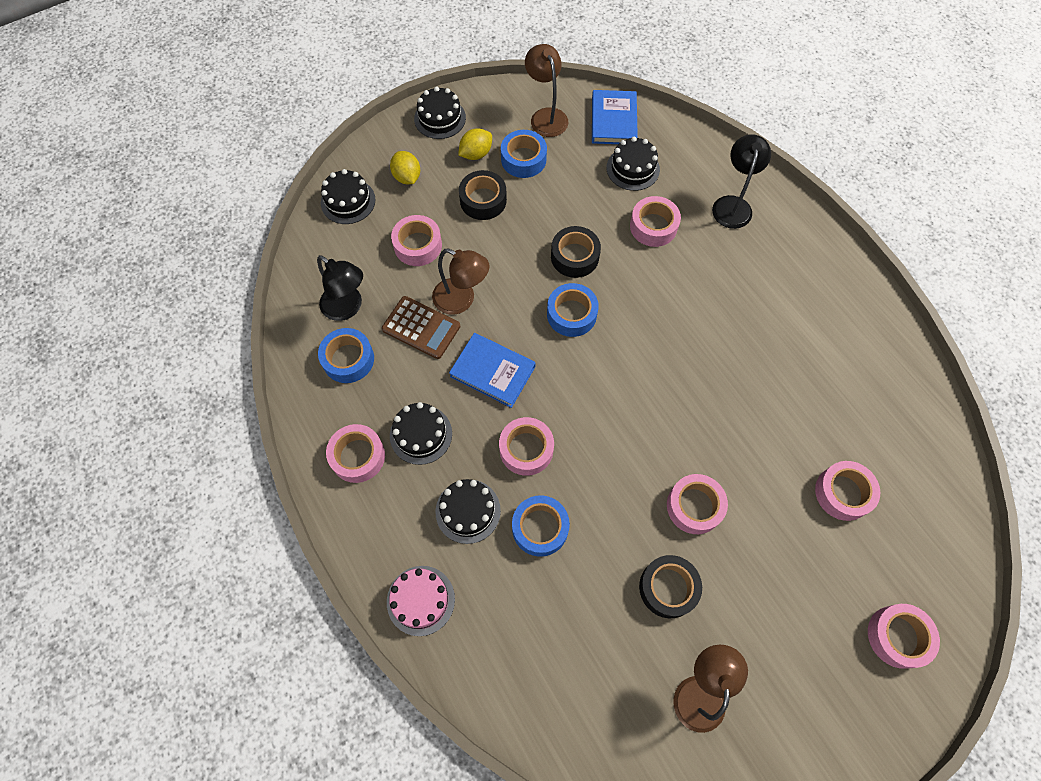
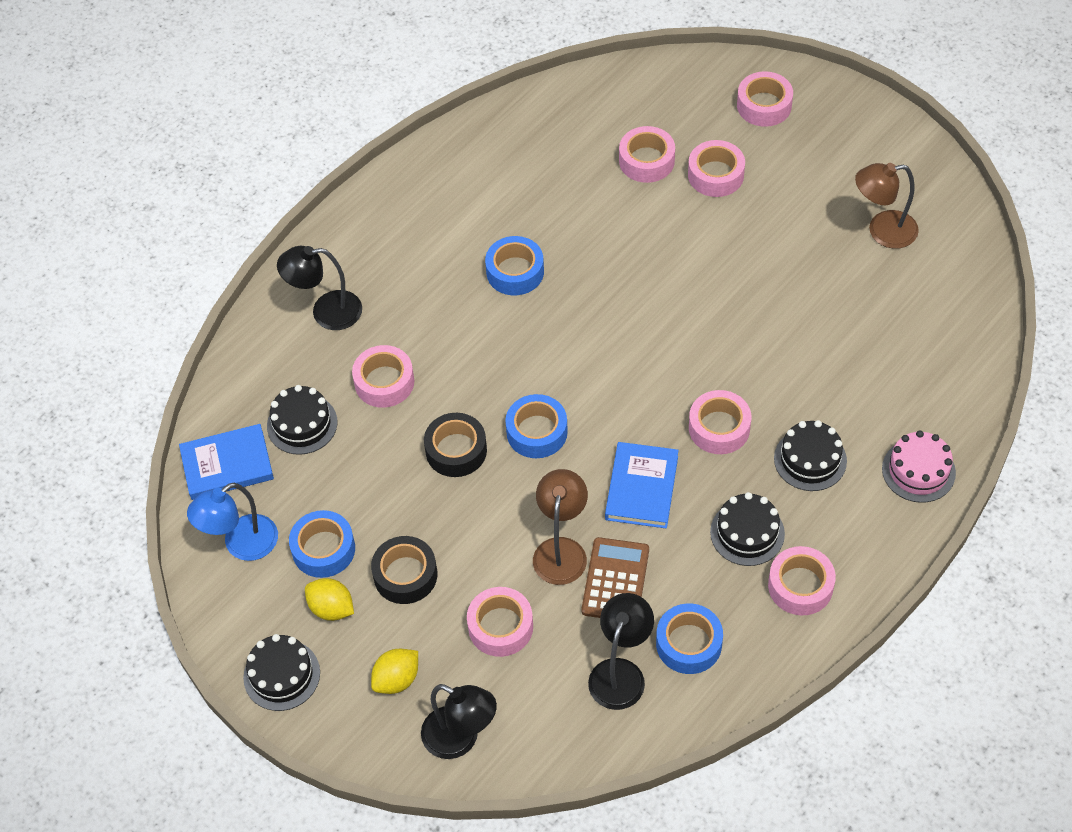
camera: 105 degrees left, 10 degrees down
black cake [321,169,375,224] -> black lamp [421,684,497,759]
blue tape [512,495,570,557] -> blue tape moved to [485,236,544,295]
brown lamp [525,44,568,137] -> blue lamp [187,483,278,561]
black tape [639,555,702,618] -> none
pink tape [667,474,728,534] -> pink tape moved to [688,140,745,197]

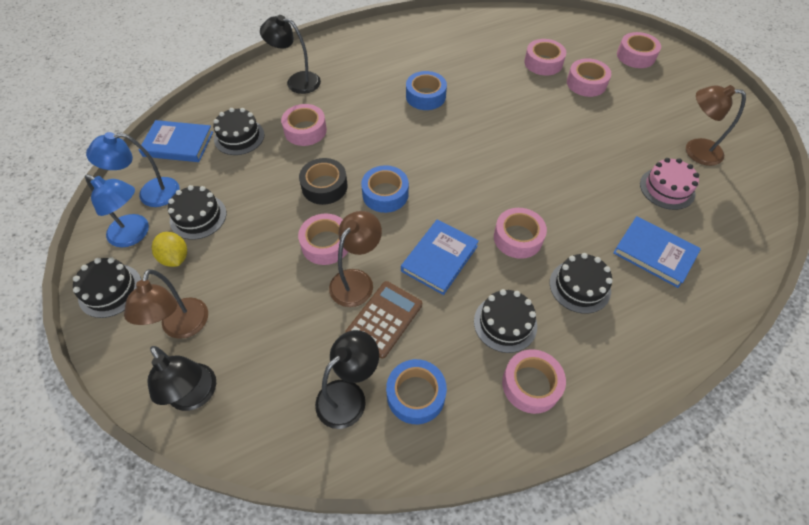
camera: 20 degrees right, 0 degrees up
blue tape [289,510,355,578] -> black cake [168,185,226,240]
black tape [371,536,437,604] -> none
yellow lemon [371,649,418,694] -> brown lamp [124,269,208,339]
pink tape [467,587,533,657] -> pink tape moved to [298,213,348,265]
pink cake [882,430,956,503] -> pink cake moved to [640,158,699,210]
none -> blue lamp [85,174,149,247]
none -> blue book [613,216,701,288]

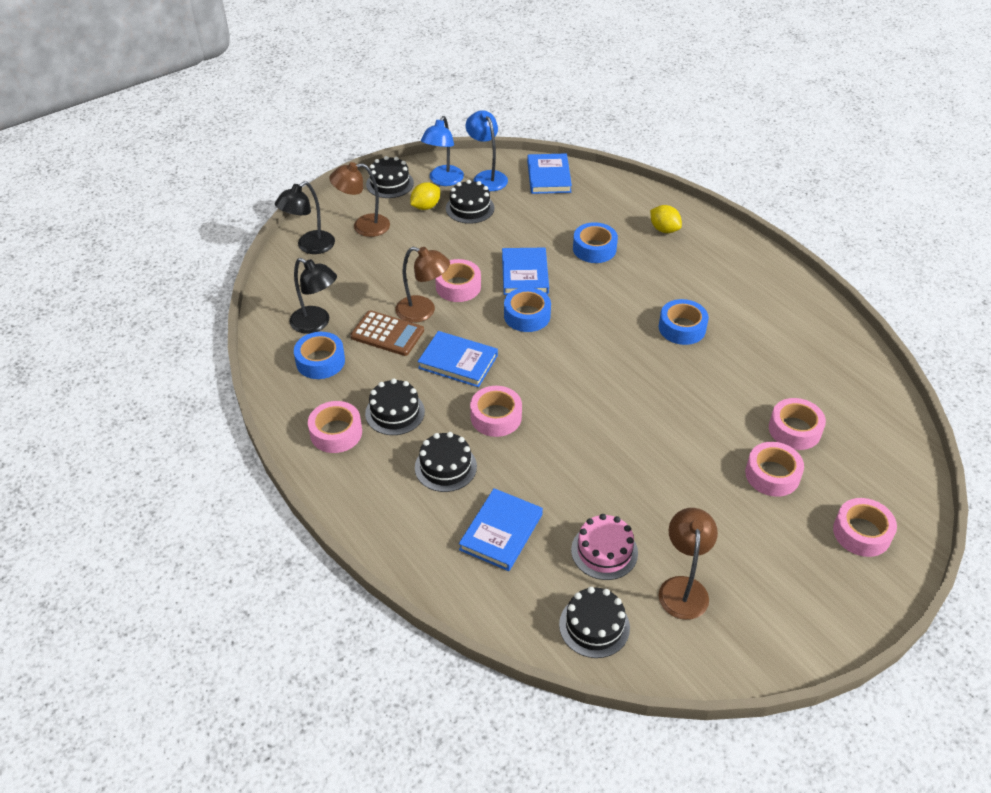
camera: 80 degrees right, 10 degrees down
black cake [213,108,264,155] -> black cake moved to [559,587,630,658]
black lamp [260,15,321,94] -> yellow lemon [650,205,682,233]
pink tape [281,104,327,146] -> blue tape [573,222,618,263]
black tape [299,158,348,205] -> blue book [502,248,549,295]

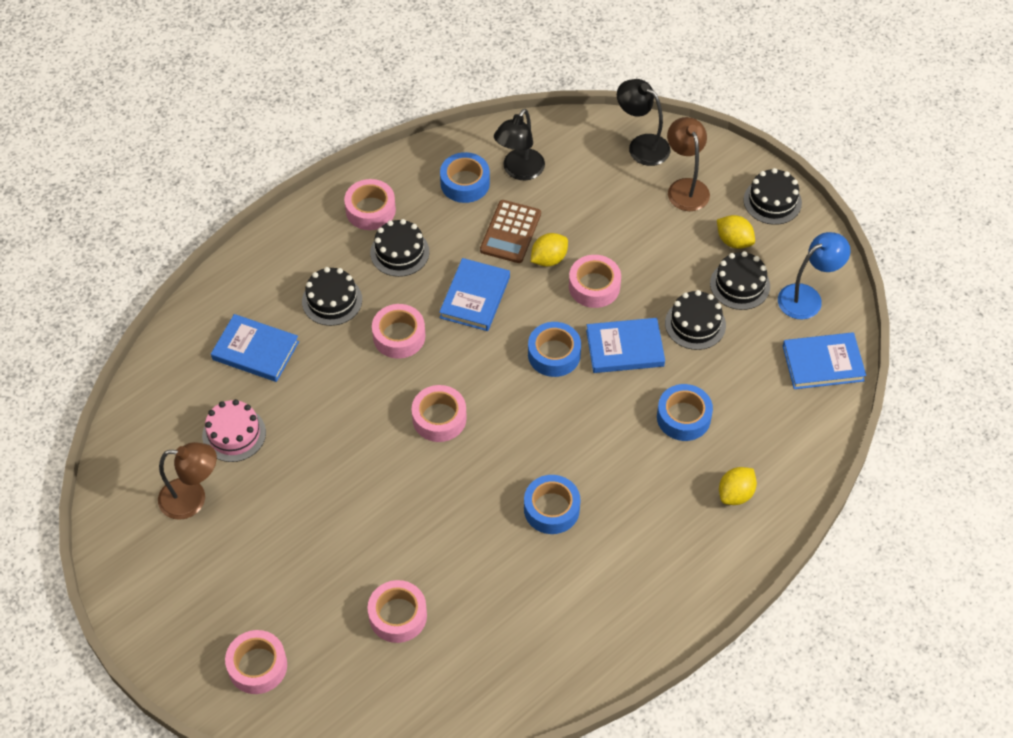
camera: 85 degrees right, 10 degrees up
brown lamp [395,247,450,323] -> yellow lemon [531,233,568,267]
blue lamp [421,116,464,186] -> none
black cake [559,587,630,658] -> black cake moved to [665,290,726,350]
pink tape [745,442,804,497] -> pink tape moved to [412,385,467,442]

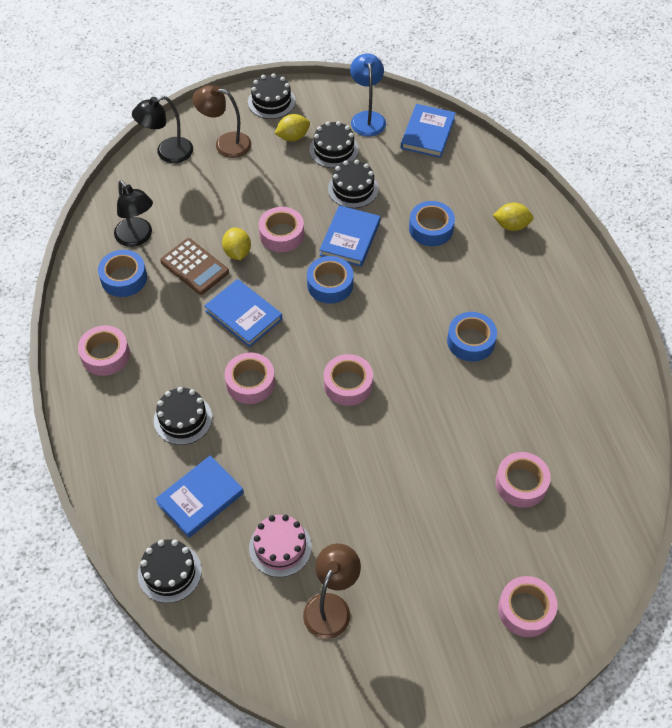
camera: 65 degrees left, 0 degrees up
black cake [370,219,429,277] -> black cake moved to [138,539,202,603]
yellow lemon [719,467,757,505] -> yellow lemon turned 60 degrees counterclockwise [493,203,534,231]

